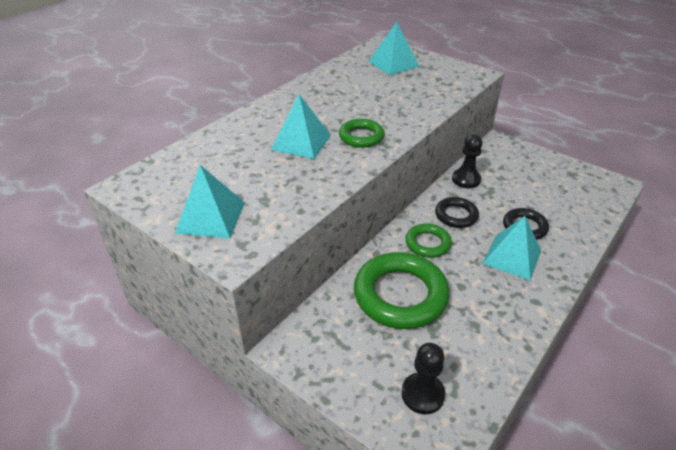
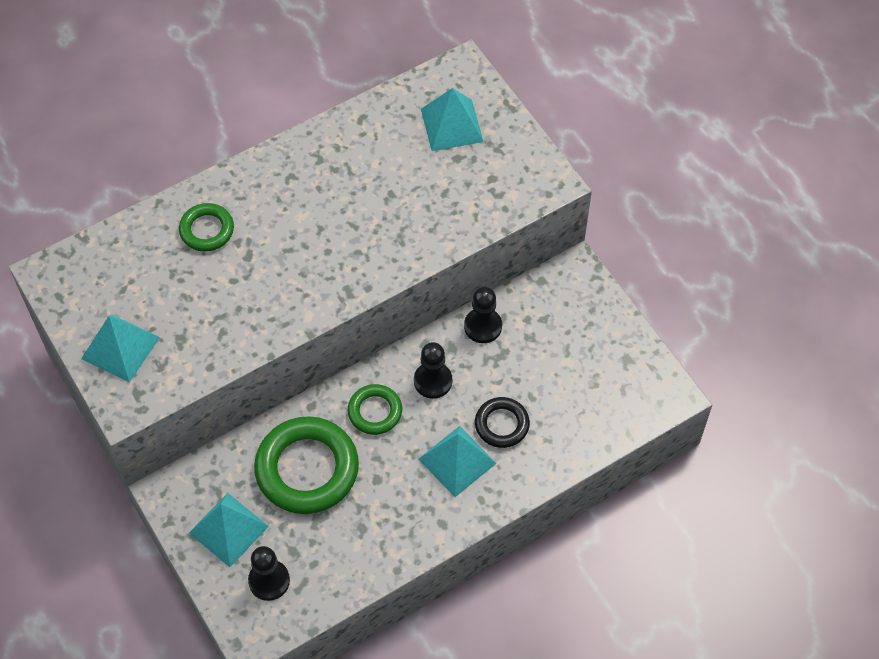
camera: 20 degrees right, 20 degrees up
turquoise pyramid [271,94,331,159] -> turquoise pyramid moved to [189,493,269,567]
green ring [339,119,385,148] -> green ring moved to [179,203,234,252]
black ring [435,197,479,228] -> black pawn [414,342,452,399]

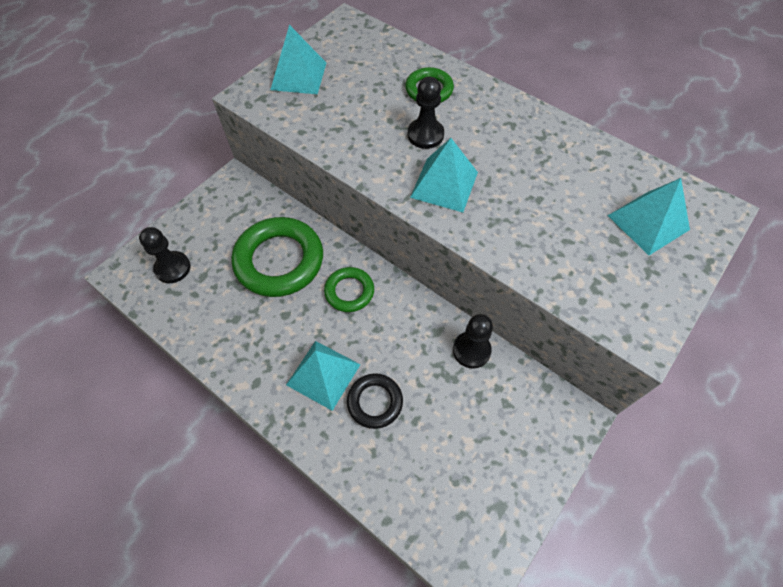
camera: 70 degrees right, 0 degrees up
turquoise pyramid [189,493,269,567] -> turquoise pyramid moved to [410,138,478,212]
black pawn [414,342,452,399] -> black pawn moved to [408,77,444,149]

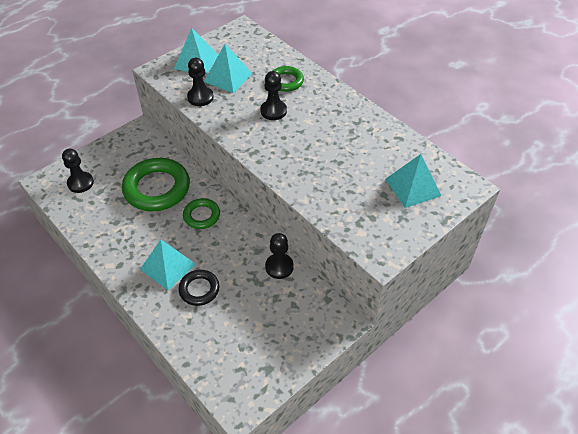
camera: 10 degrees right, 10 degrees down
turquoise pyramid [410,138,478,212] -> turquoise pyramid moved to [204,44,252,93]
none -> black pawn [187,58,214,106]

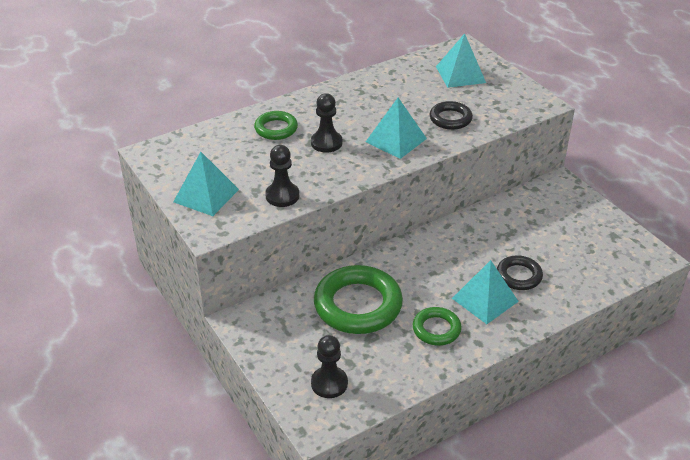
camera: 80 degrees left, 10 degrees down
green ring [183,198,220,229] -> green ring moved to [413,307,462,346]
turquoise pyramid [204,44,252,93] -> turquoise pyramid moved to [366,98,427,159]
black pawn [265,233,294,279] -> none
none -> black ring [430,101,473,130]

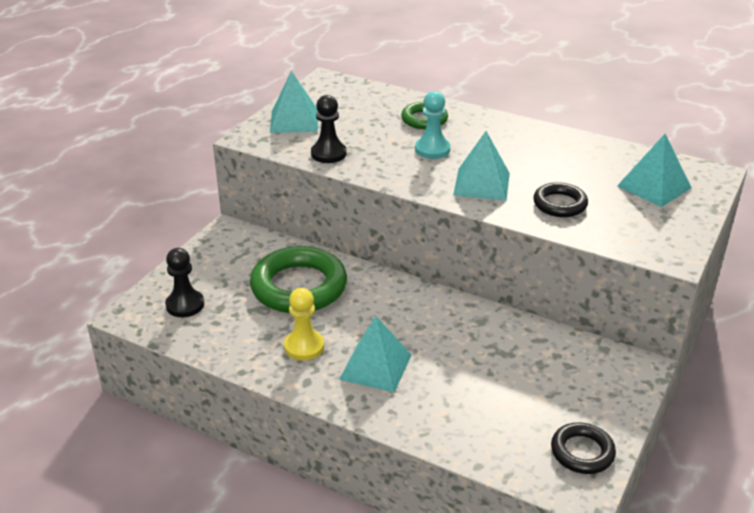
camera: 60 degrees right, 5 degrees down
black pawn [311,93,342,153] -> turquoise pawn [415,91,450,159]
green ring [413,307,462,346] -> yellow pawn [284,288,324,361]
black ring [497,255,543,290] -> black ring moved to [551,422,616,474]

